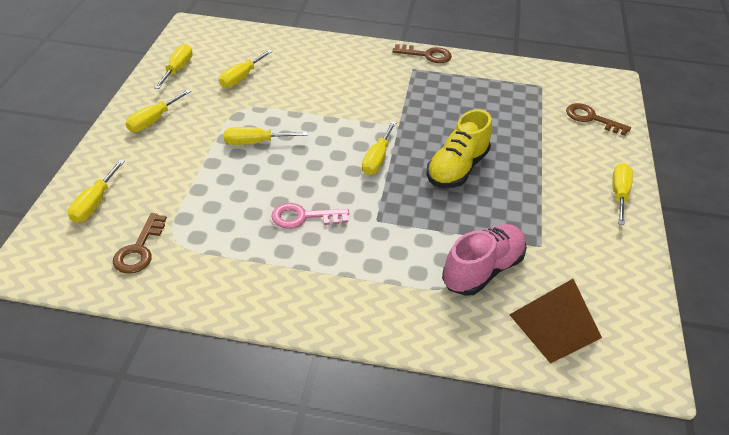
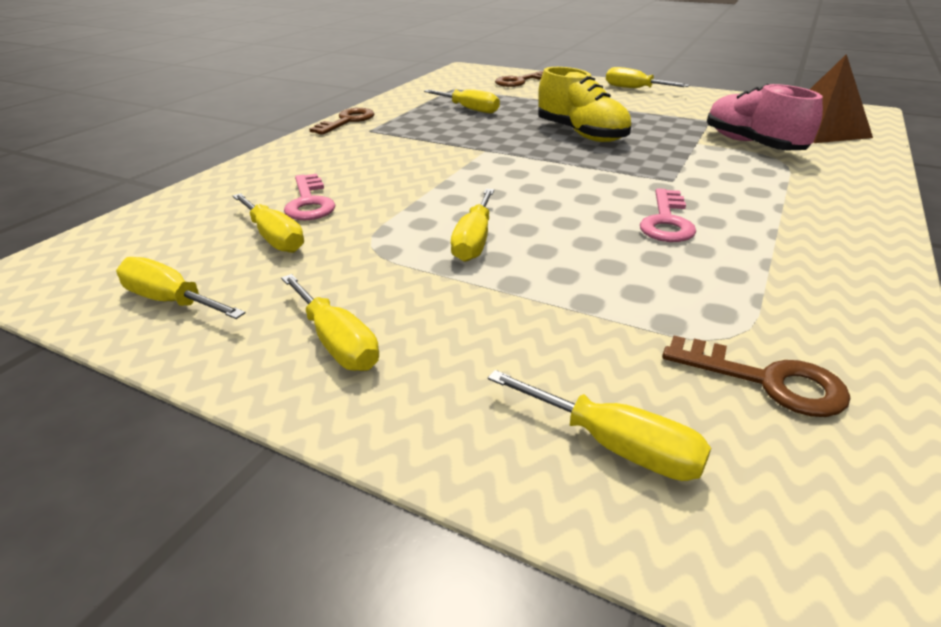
camera: 70 degrees left, 10 degrees down
yellow screwdriver [362,121,396,175] -> yellow screwdriver moved to [424,89,500,113]
none -> pink key [284,174,336,220]

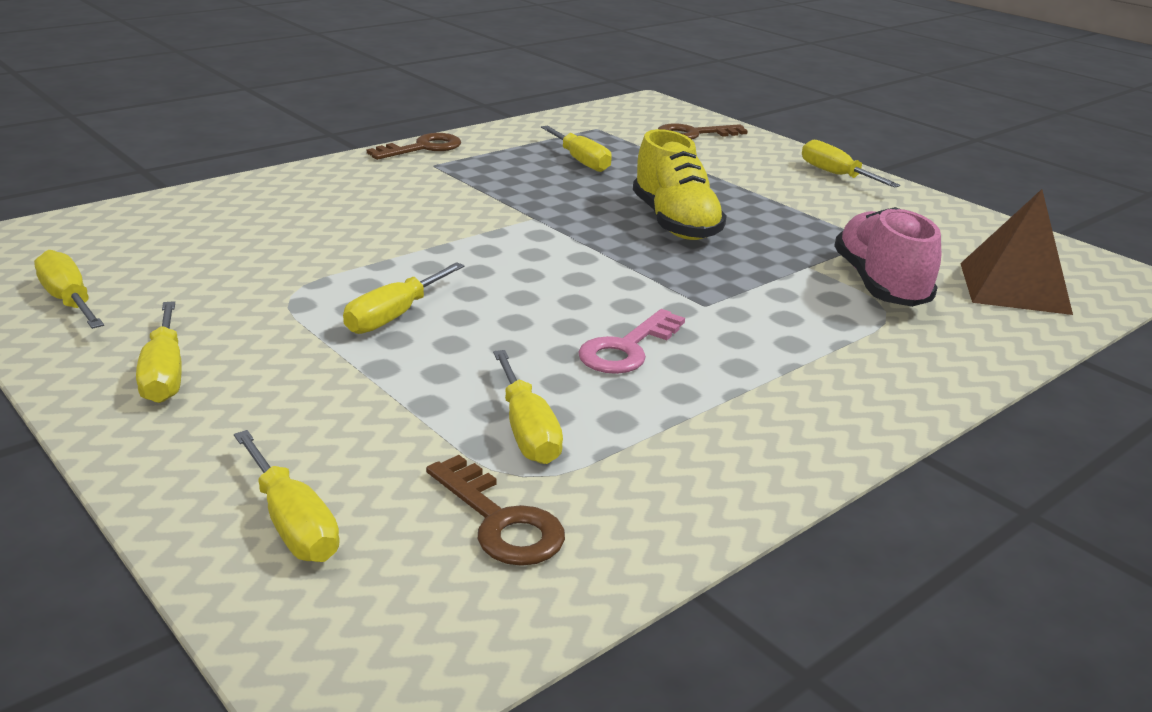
camera: 20 degrees right, 5 degrees down
yellow screwdriver [233,193,304,253] -> yellow screwdriver moved to [493,350,563,464]
pink key [284,174,336,220] -> none

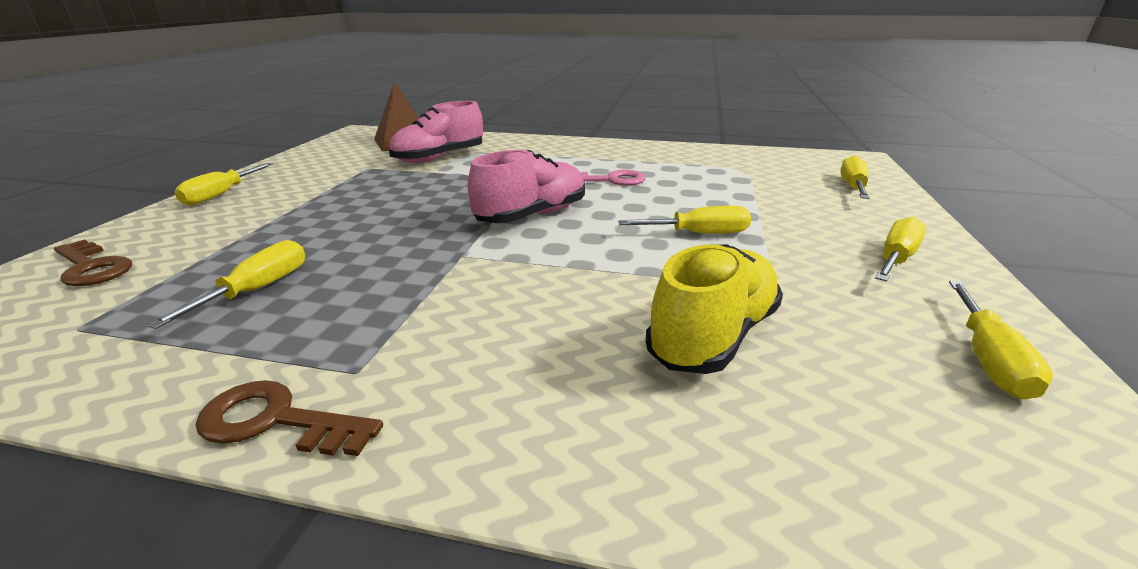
camera: 125 degrees left, 0 degrees up
brown key [426,455,565,566] -> none
yellow screwdriver [493,350,563,464] -> none
yellow shoe [633,129,727,240] -> yellow shoe moved to [645,244,783,374]
none -> pink shoe [468,150,585,223]

